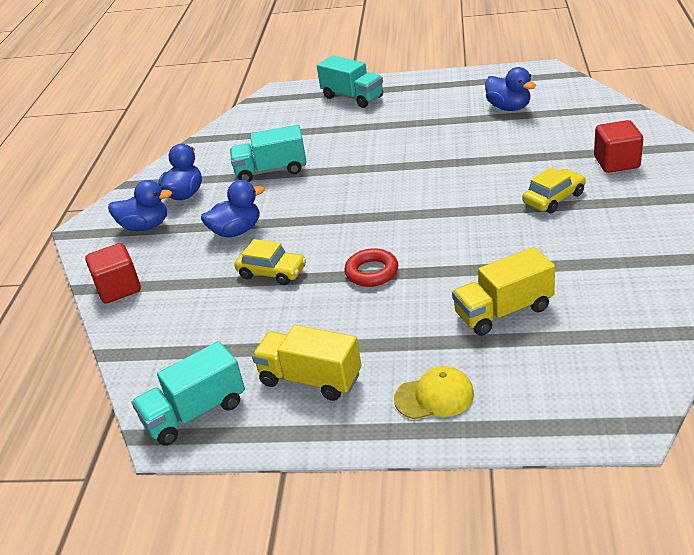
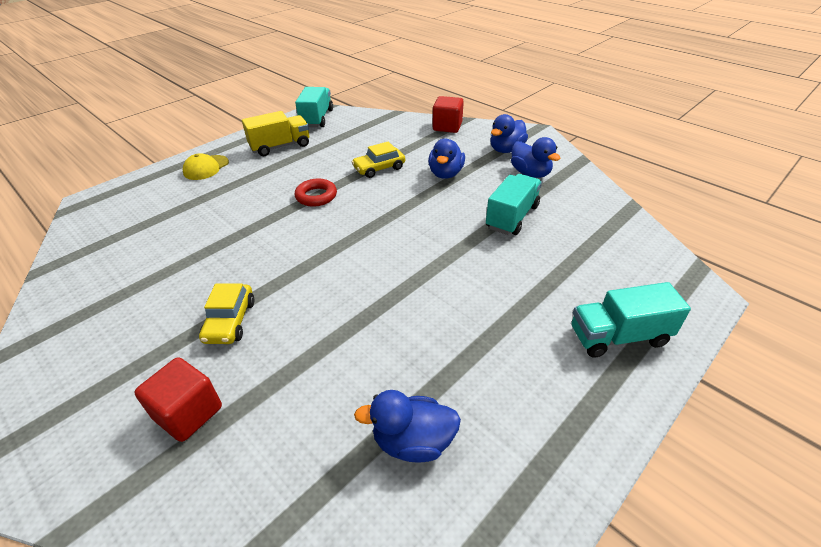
camera: 125 degrees right, 5 degrees up
yellow truck [452,247,555,336] -> none

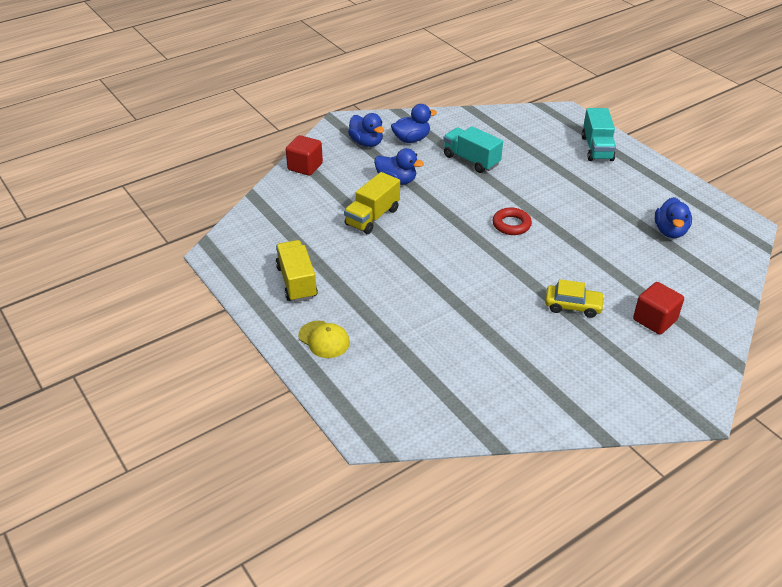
camera: 80 degrees left, 0 degrees up
turquoise truck [295,87,333,127] -> none
red ring [295,179,337,207] -> red ring moved to [493,208,532,235]
yellow car [352,141,405,178] -> yellow truck [344,172,400,234]

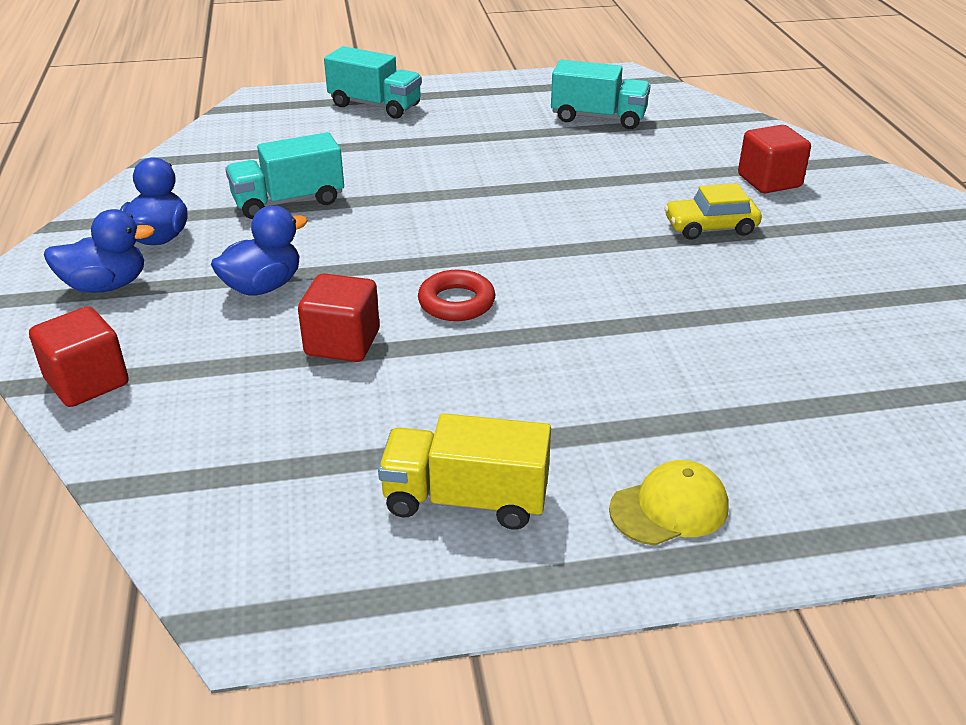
camera: 65 degrees left, 5 degrees down
yellow truck [344,172,400,234] -> red cube [298,273,380,362]
red ring [493,208,532,235] -> red ring moved to [418,270,495,321]
yellow car [545,279,605,318] -> yellow car turned 135 degrees counterclockwise [664,183,762,240]
blue duck [655,197,692,238] -> turquoise truck [551,60,651,129]

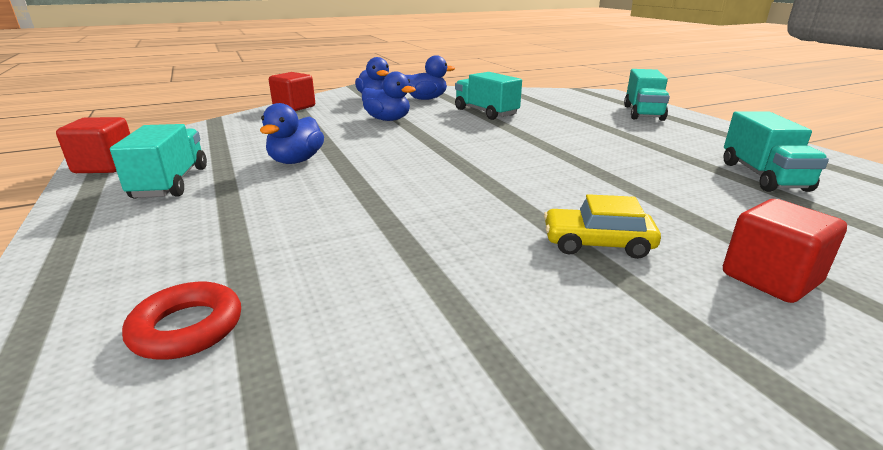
camera: 75 degrees right, 10 degrees down
red cube [298,273,380,362] -> red cube moved to [56,117,130,173]
yellow truck [378,413,551,530] -> turquoise truck [110,124,207,198]
red ring [418,270,495,321] -> red ring moved to [122,282,241,360]
yellow cap [609,460,729,546] -> none
yellow car [664,183,762,240] -> yellow car turned 60 degrees counterclockwise [544,194,661,259]
none -> blue duck [260,103,324,164]

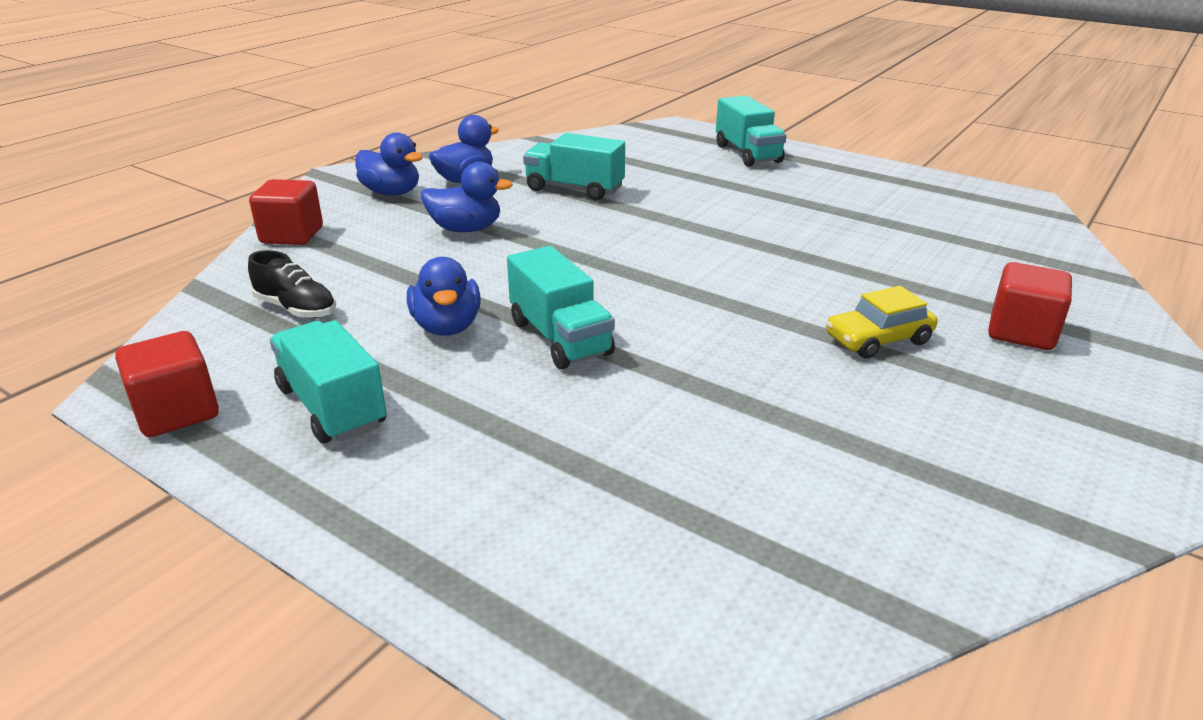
camera: 30 degrees left, 5 degrees up
red ring [122,282,241,360] -> none
turquoise truck [724,111,829,192] -> turquoise truck moved to [507,246,615,369]
none -> black shoe [248,250,336,318]

